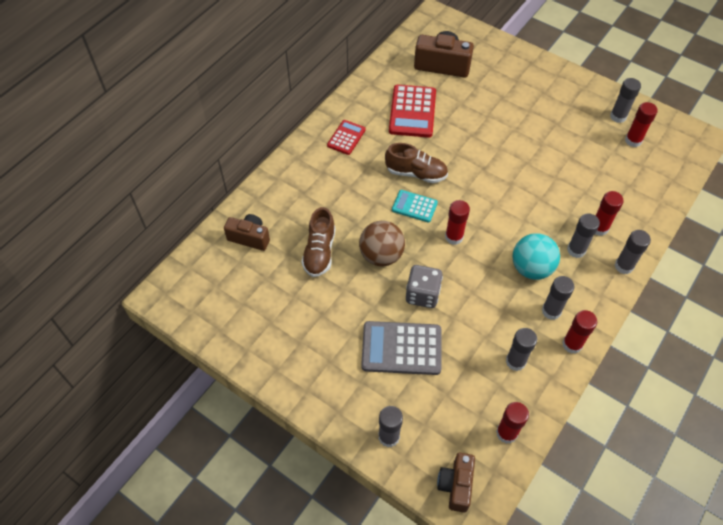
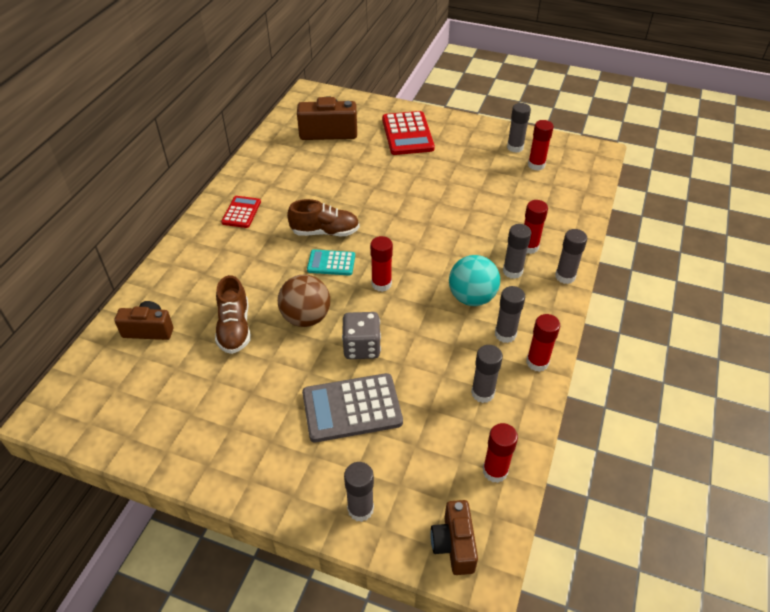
camera: 15 degrees left, 10 degrees down
red calculator [389,85,436,138] -> red calculator moved to [382,111,435,155]

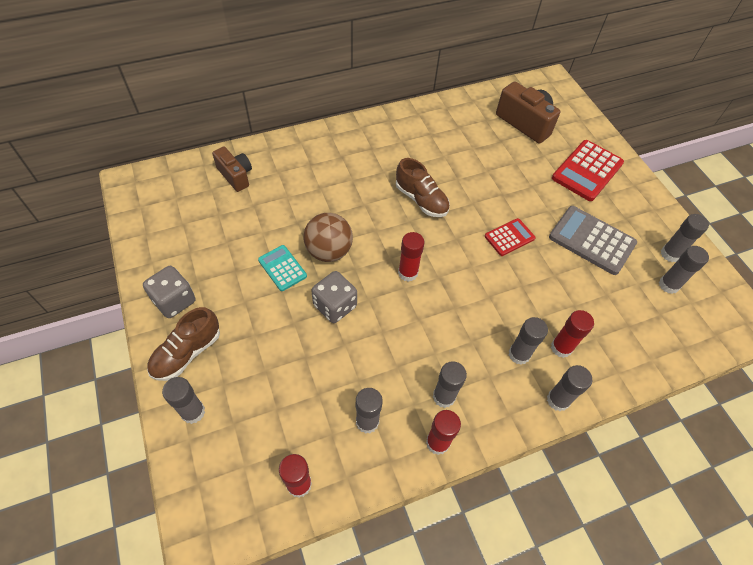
camera: 45 degrees right, 10 degrees up
brown shoe [215,275,251,354] -> brown shoe moved to [147,307,220,381]
red calculator [221,196,261,228] -> red calculator moved to [485,218,536,256]
grey calculator [302,373,403,442] -> grey calculator moved to [549,206,637,275]
turquoise calculator [307,249,355,276] -> turquoise calculator moved to [258,245,307,291]
brown camera [430,500,478,575] -> none
turquoise ball [449,255,500,306] -> none
red glue stick [528,120,554,171] -> grey glue stick [659,246,709,294]
none -> grey dice [143,266,195,318]

